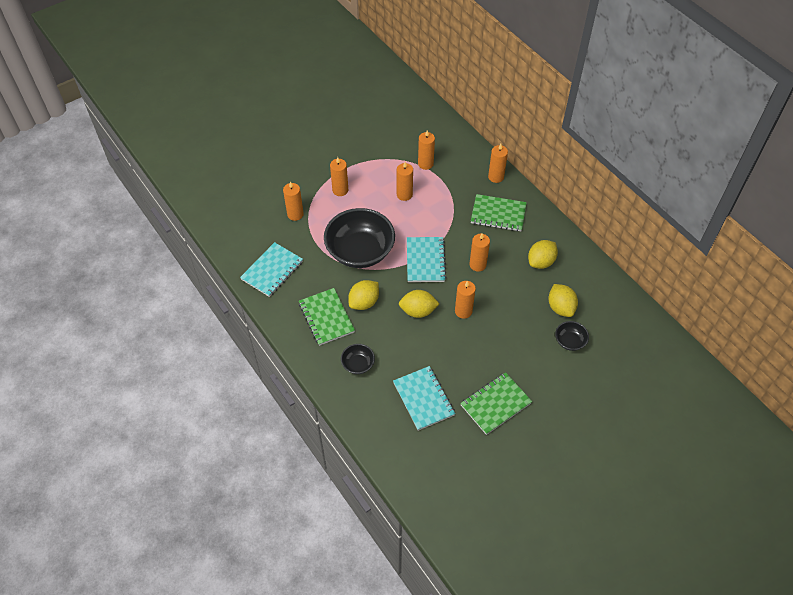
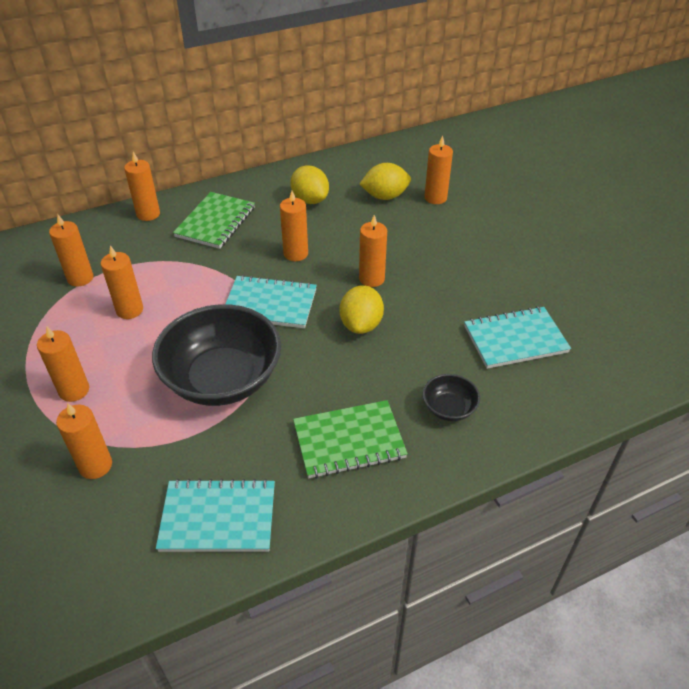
camera: 80 degrees left, 10 degrees down
turquoise notebook [240,242,303,297] -> turquoise notebook turned 45 degrees counterclockwise [156,479,275,552]
yellow lemon [348,280,379,310] -> none
green notebook [460,372,532,435] -> none
black bowl [555,321,589,351] -> orange candle [424,136,453,204]

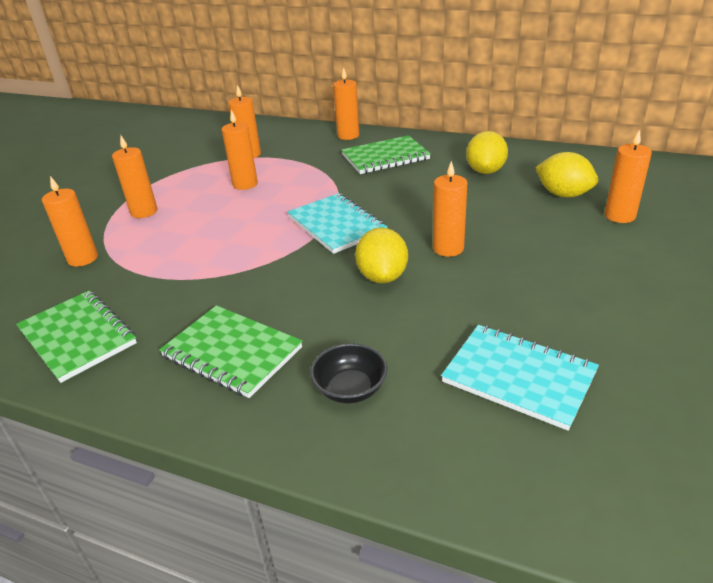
camera: 50 degrees right, 10 degrees down
black bowl [152,304,281,406] -> none
turquoise notebook [156,479,275,552] -> green notebook [16,291,137,383]
orange candle [280,191,308,261] -> none
yellow lemon [340,285,384,334] -> yellow lemon turned 60 degrees counterclockwise [355,227,408,283]

